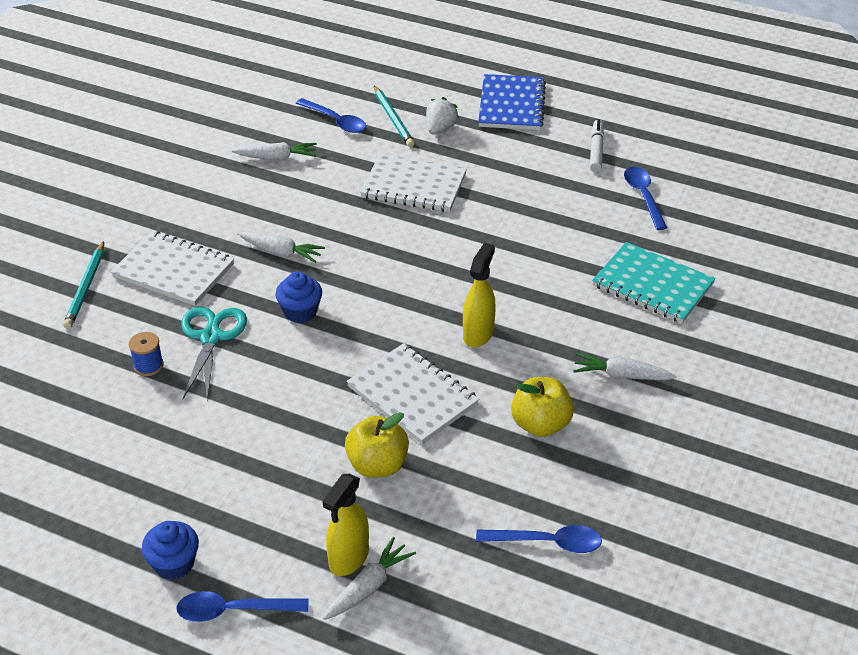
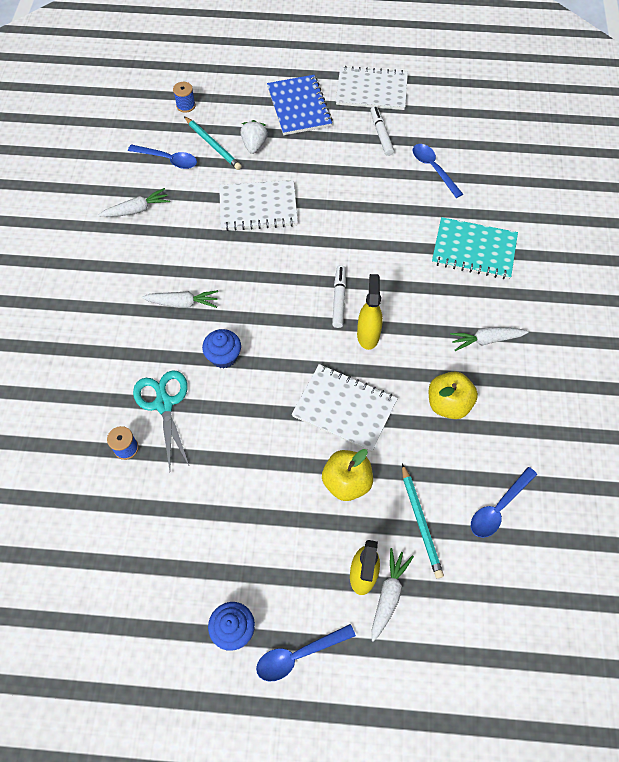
camera: 20 degrees left, 20 degrees up
turquoise pencil [63,241,104,329] -> turquoise pencil moved to [402,464,444,579]
white notebook [111,231,234,306] -> white notebook moved to [336,66,408,110]
blue spoon [476,525,602,553] -> blue spoon turned 150 degrees clockwise [471,467,537,538]
none -> blue spool [173,82,196,113]
none -> white marker [332,265,346,328]

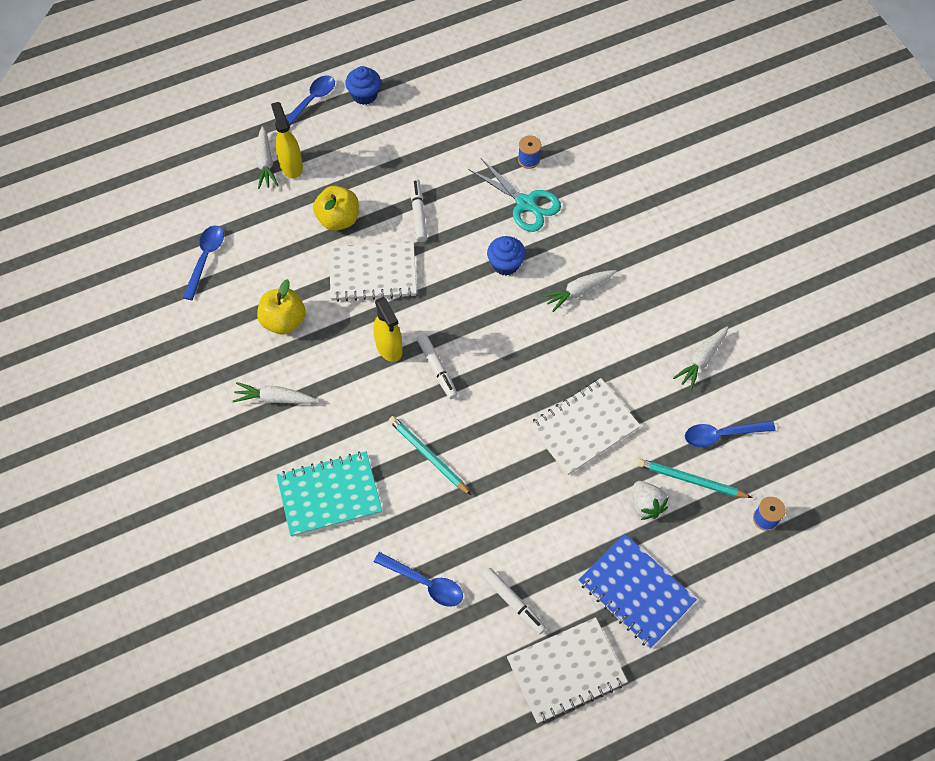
camera: 150 degrees right, 0 degrees up
turquoise pencil [402,464,444,579] -> turquoise pencil moved to [388,416,471,495]
white carrot [450,327,529,351] -> white carrot turned 135 degrees counterclockwise [233,382,317,404]
none -> white marker [410,179,427,242]

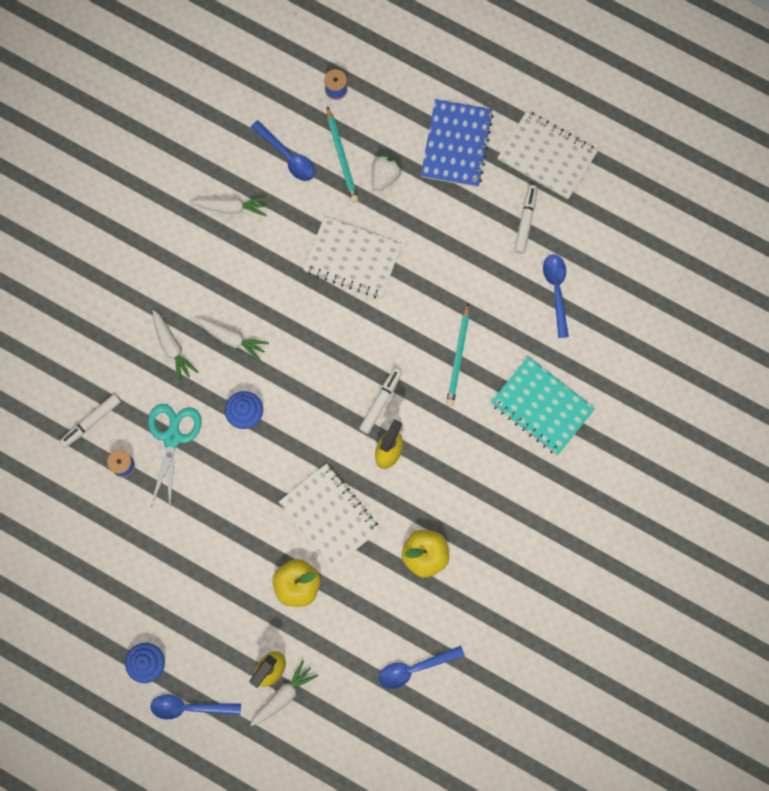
camera: 125 degrees left, 15 degrees up
white carrot [233,382,317,404] -> white carrot moved to [153,310,198,382]
white marker [410,179,427,242] -> white marker moved to [59,394,121,448]

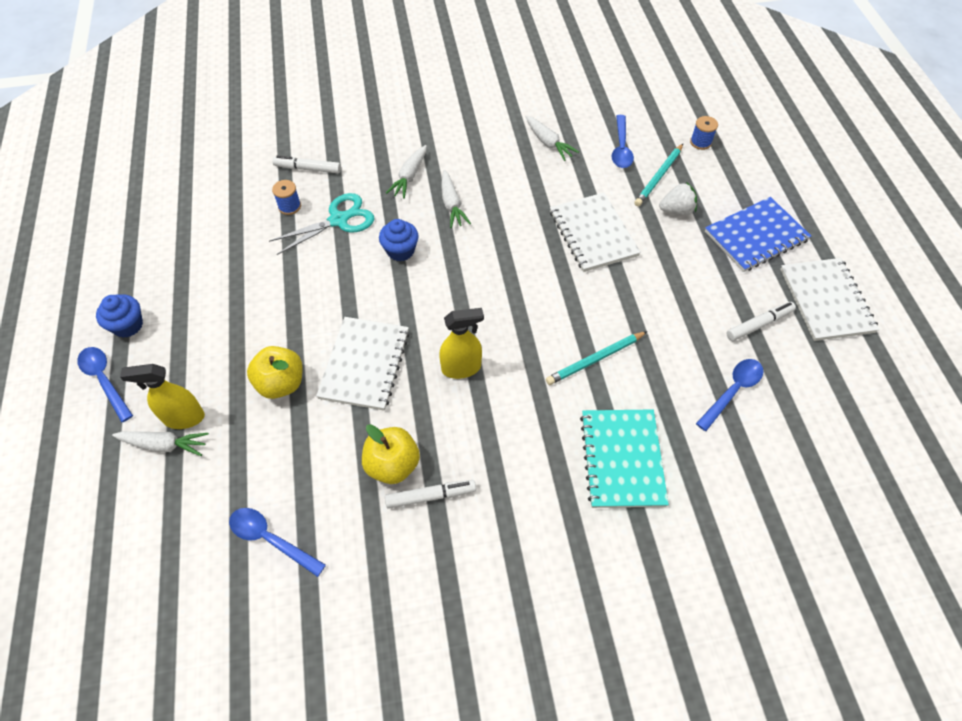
camera: 50 degrees right, 20 degrees down
white marker [359,368,402,434] -> white marker moved to [385,480,476,509]

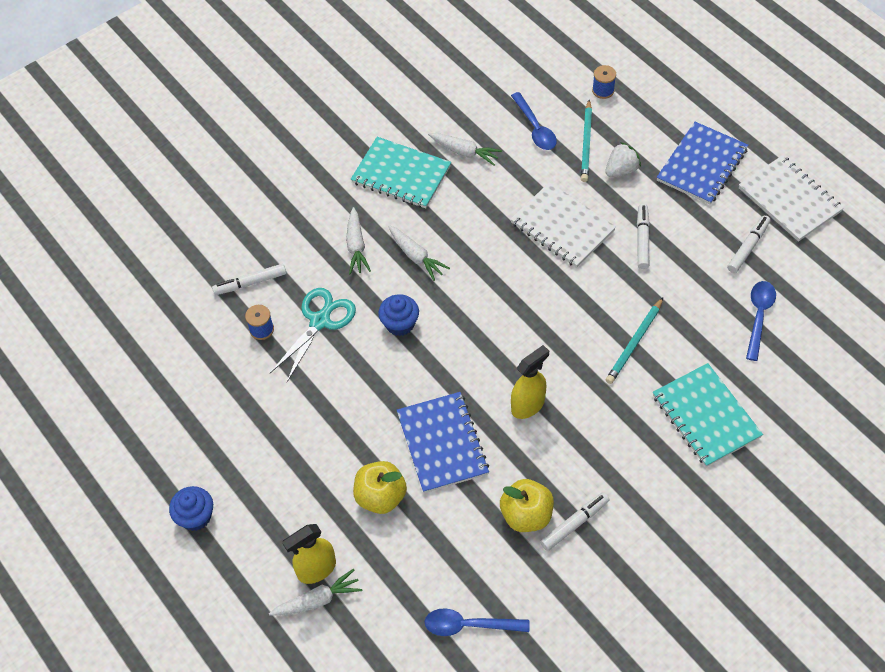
camera: 25 degrees left, 0 degrees up
blue spoon [77,347,133,422] -> none
white notebook [316,317,410,411] -> blue notebook [397,392,489,493]
none -> turquoise notebook [351,137,451,208]
none -> white marker [637,204,650,269]

